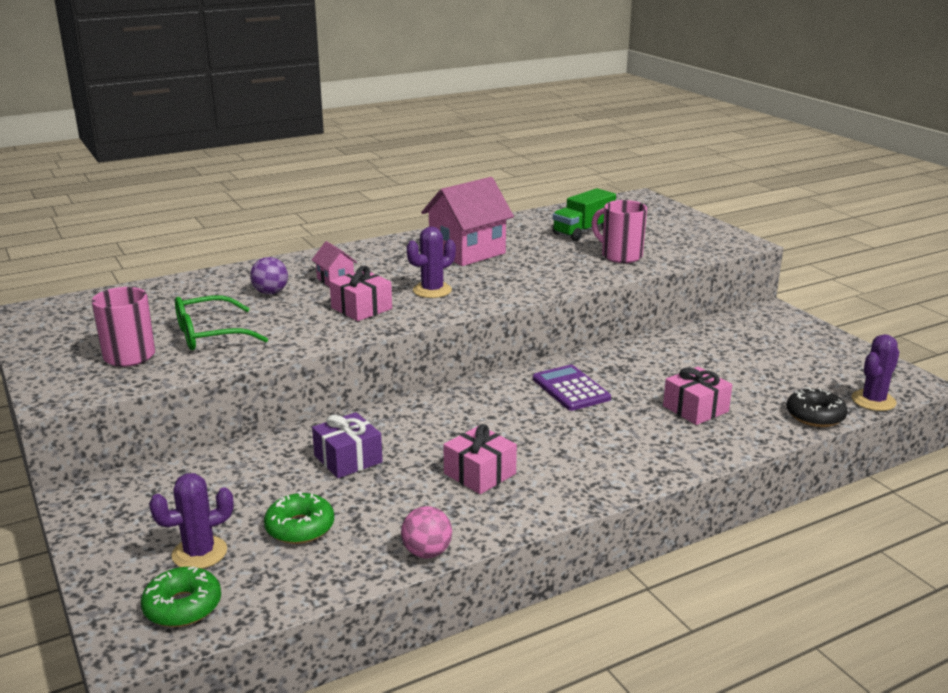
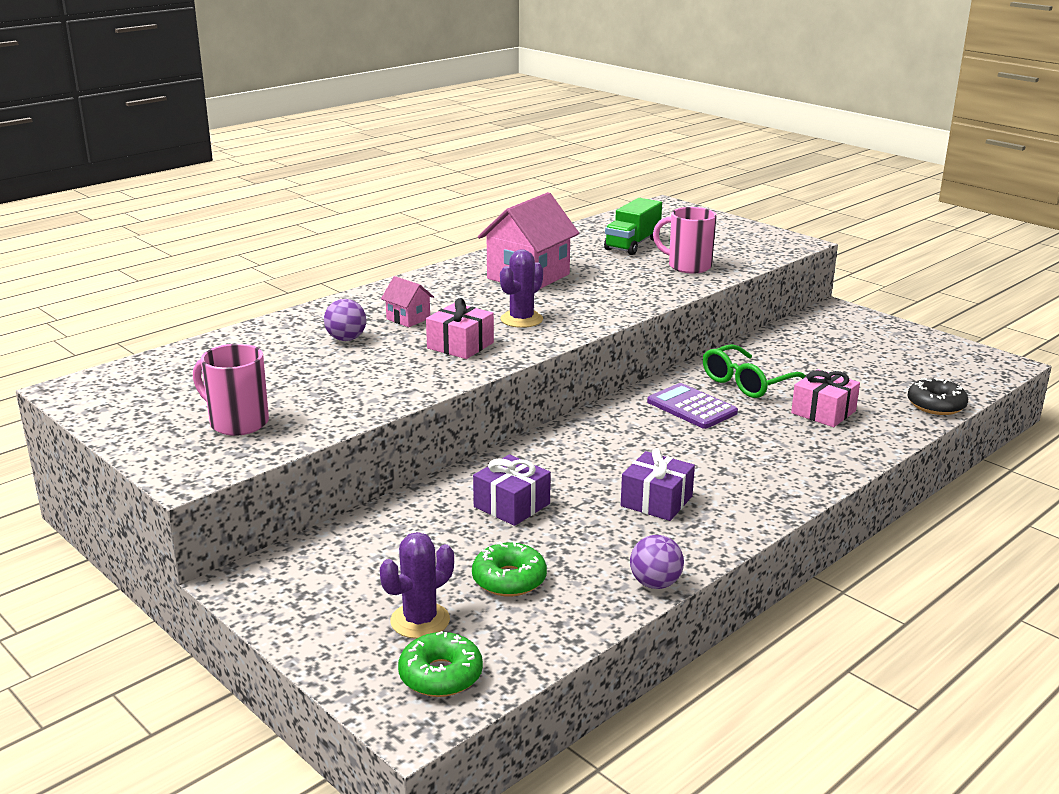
camera: 15 degrees left, 0 degrees up
green glasses [175,295,268,350] -> green glasses moved to [703,344,806,398]
pink ball [401,506,452,558] -> purple ball [630,535,684,589]
pink gift [443,424,517,494] -> purple gift [621,448,695,521]
purple cactus [852,334,899,411] -> none

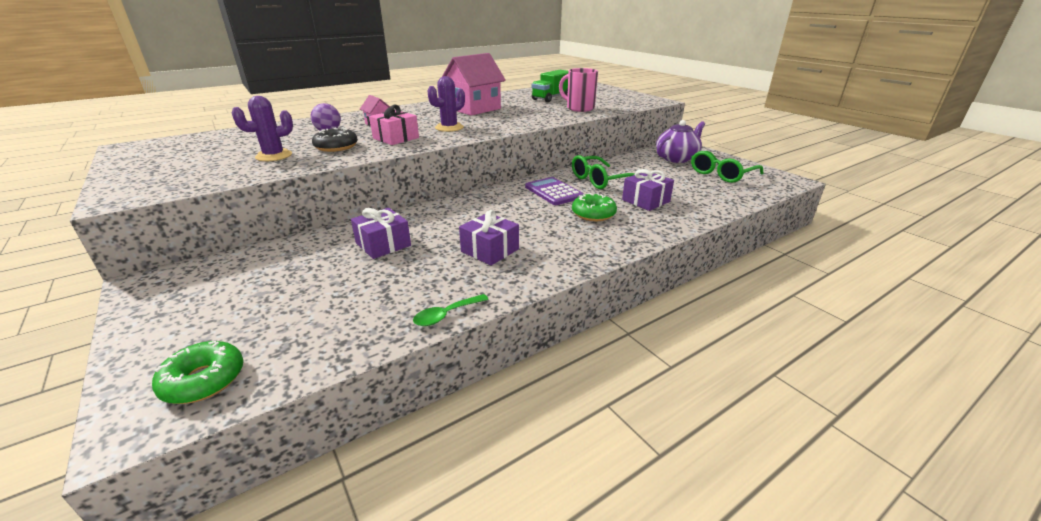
camera: 10 degrees right, 5 degrees up
pink mug [193,344,269,436] -> none
purple cactus [380,532,454,639] -> purple cactus moved to [232,96,293,161]
green donut [472,542,547,596] -> green donut moved to [572,193,617,221]
purple ball [630,535,684,589] -> green spoon [413,294,489,326]
pink gift [791,369,860,427] -> purple gift [622,169,674,211]
black donut [907,378,968,415] -> black donut moved to [312,127,358,152]
none -> purple teapot [656,120,705,163]
none -> green glasses [691,151,764,183]

